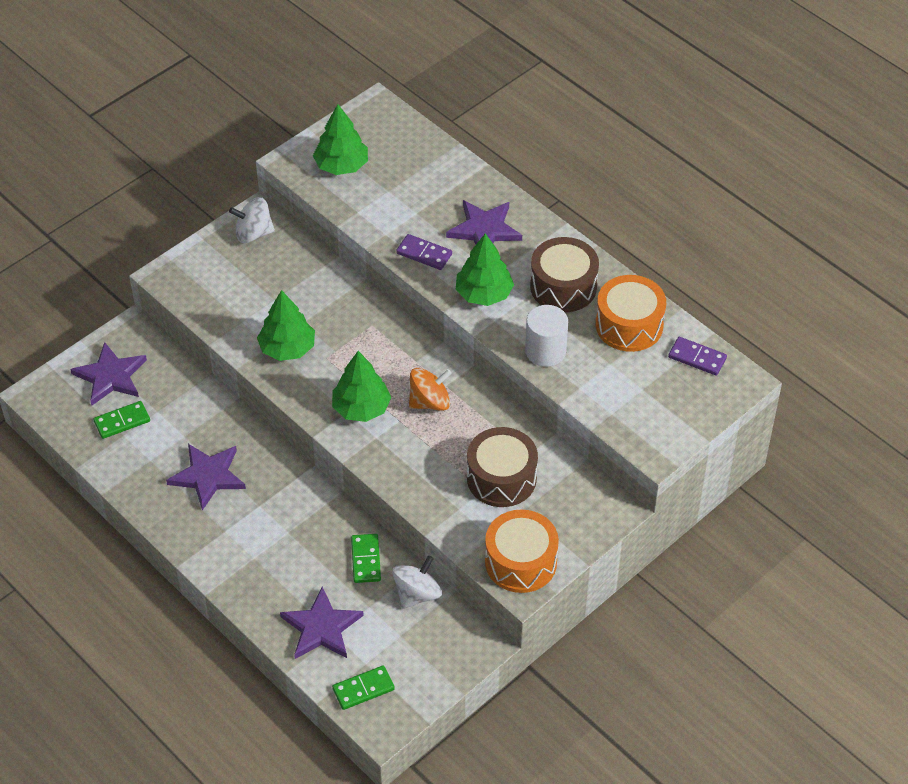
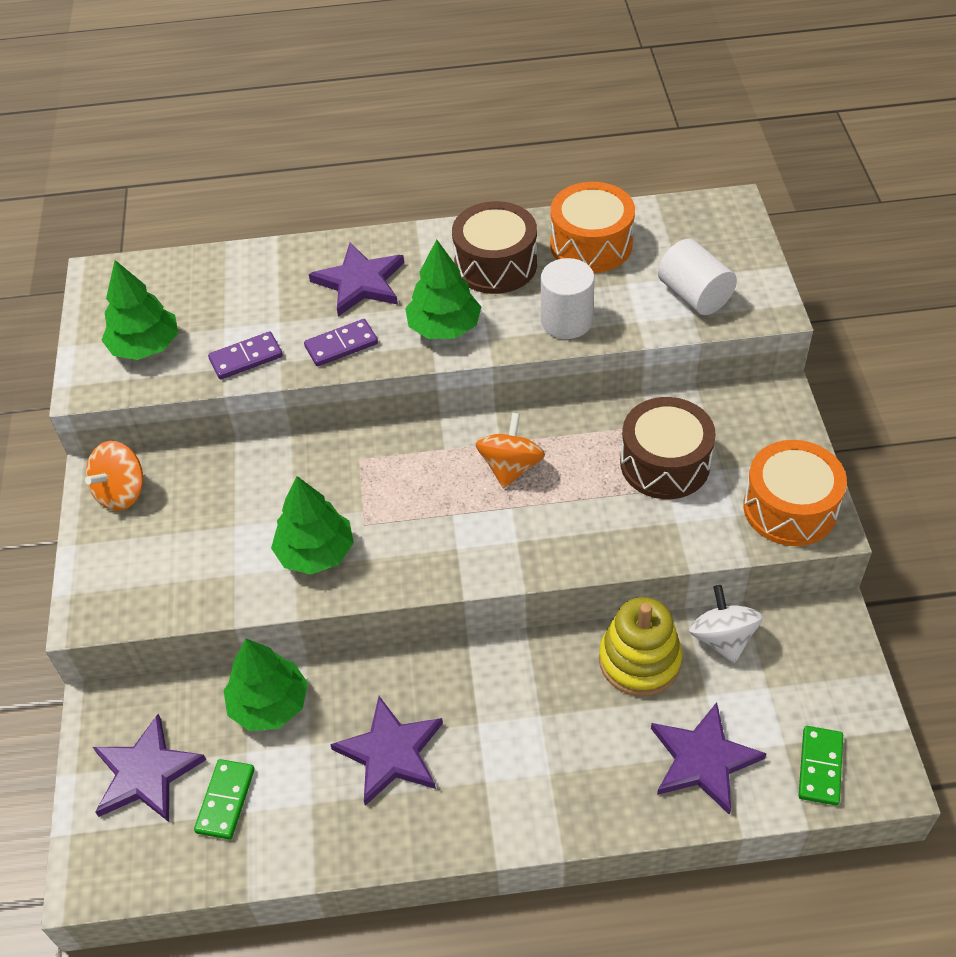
camera: 50 degrees left, 0 degrees up
white spinning top [229,197,275,243] -> orange spinning top [85,441,143,511]
green tree [332,351,391,422] -> green tree moved to [224,639,308,731]
green domino [351,534,381,583] -> yellow stacking toy [599,597,682,696]
purple domino [668,337,727,376] -> purple domino moved to [208,331,283,380]
none -> white cylinder [658,239,737,315]

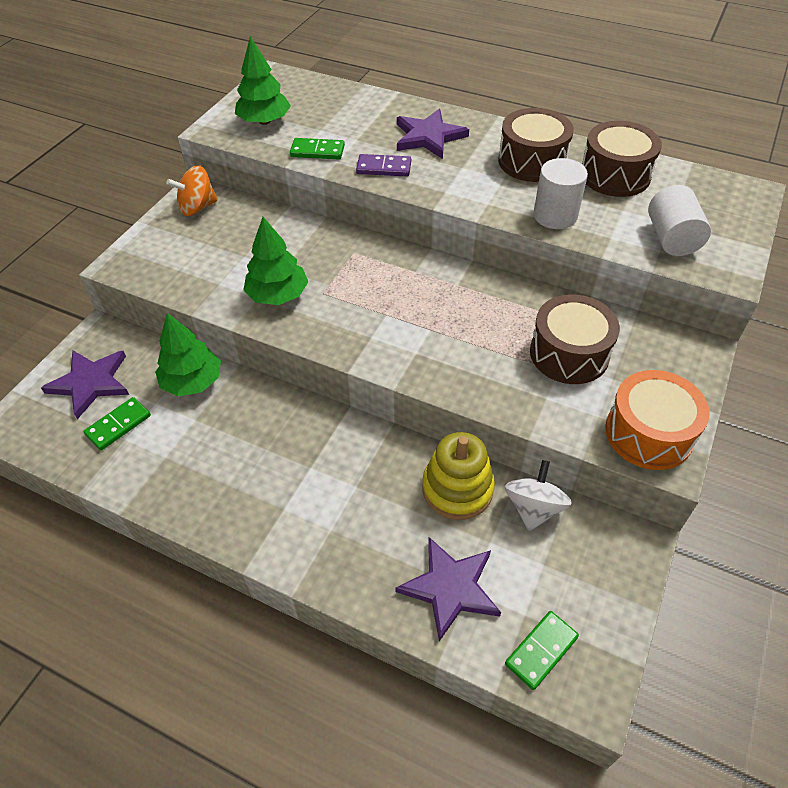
camera: 30 degrees right, 0 degrees up
purple domino [208,331,283,380] -> green domino [290,138,345,160]
purple star [330,696,443,806] -> none
green tree [405,239,481,339] -> none
orange spinning top [475,413,545,488] -> none
orange drum [550,182,635,273] -> brown drum [582,121,662,197]

